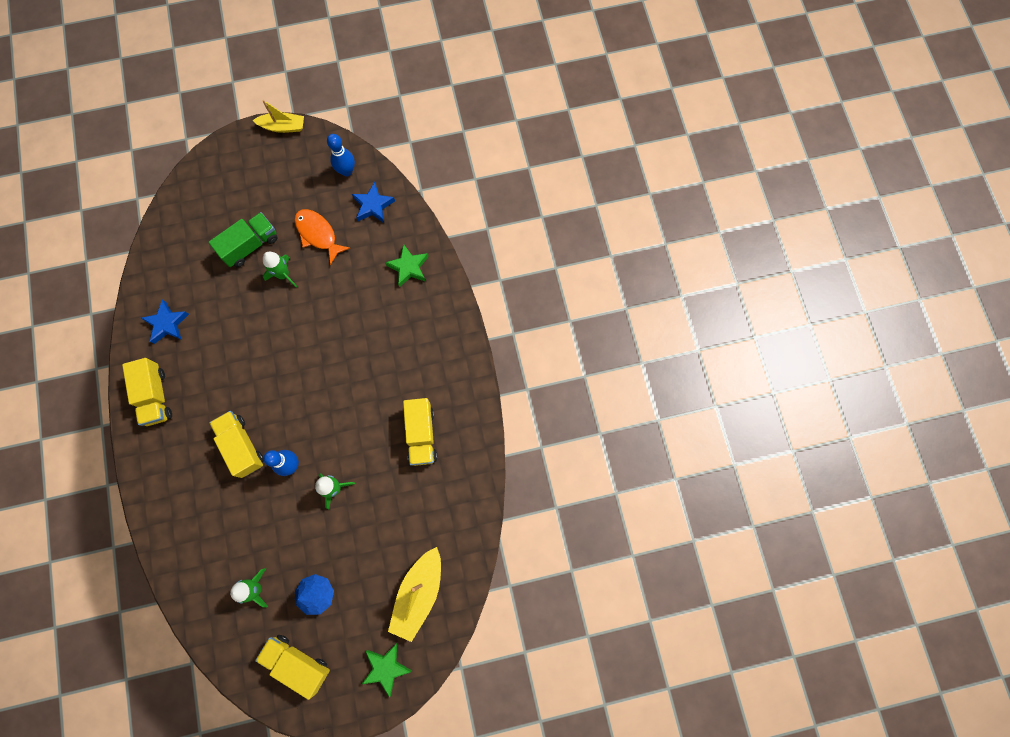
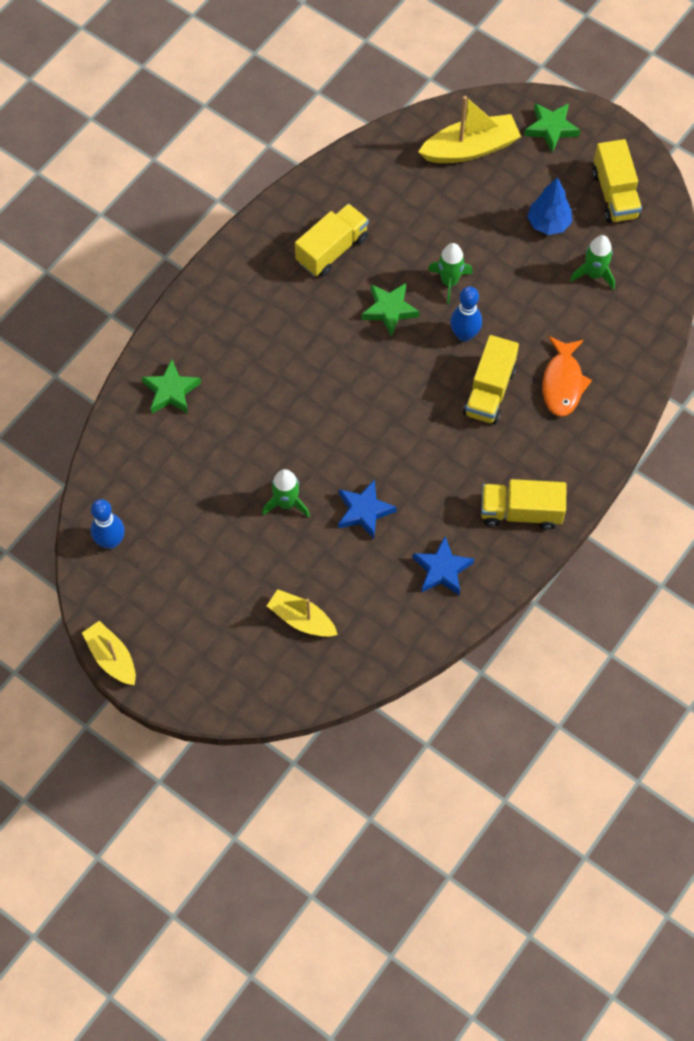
camera: 130 degrees left, 10 degrees down
yellow truck [122,358,172,426] -> yellow truck turned 120 degrees counterclockwise [481,479,567,530]
green truck [208,212,278,267] -> none
orange fish [294,209,350,265] -> orange fish moved to [542,336,592,417]
blue star [352,182,395,223] -> blue star moved to [338,479,397,539]
none -> yellow boat [267,589,338,637]
none -> green star [362,283,420,336]

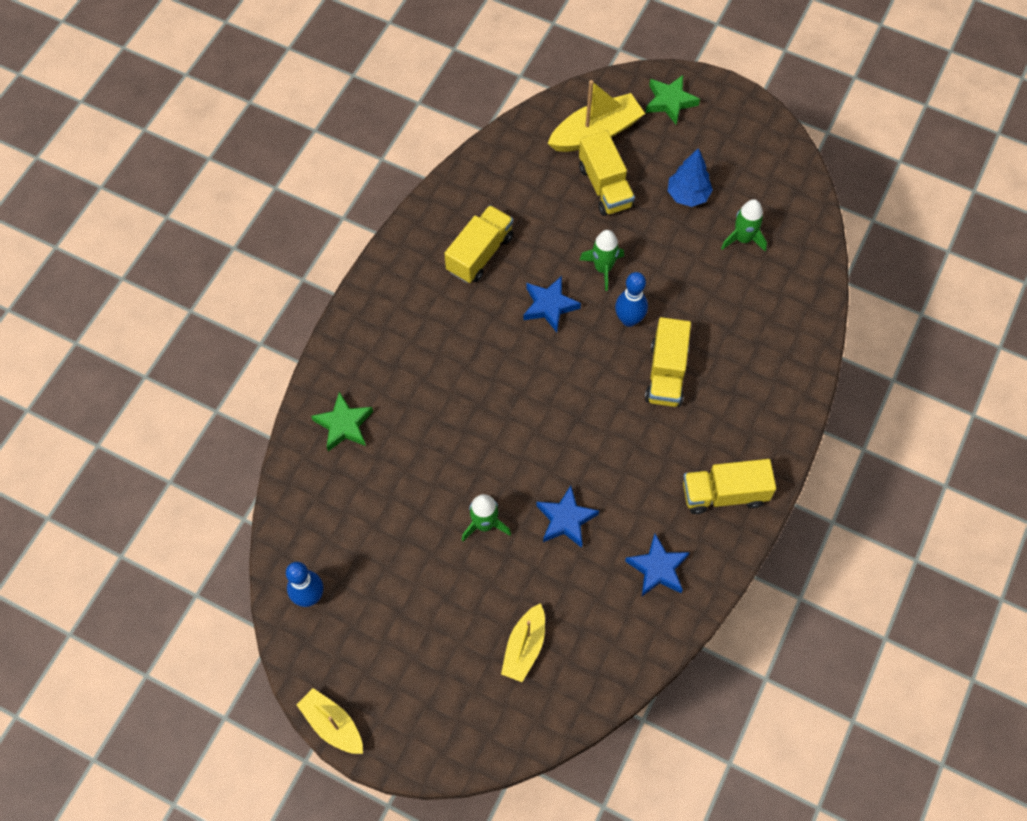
camera: 10 degrees left, 0 degrees up
yellow boat [267,589,338,637] -> yellow boat turned 90 degrees counterclockwise [501,603,545,682]
green star [362,283,420,336] -> blue star [523,276,581,332]
orange fish [542,336,592,417] -> none
yellow truck [593,139,642,223] -> yellow truck moved to [579,130,635,216]

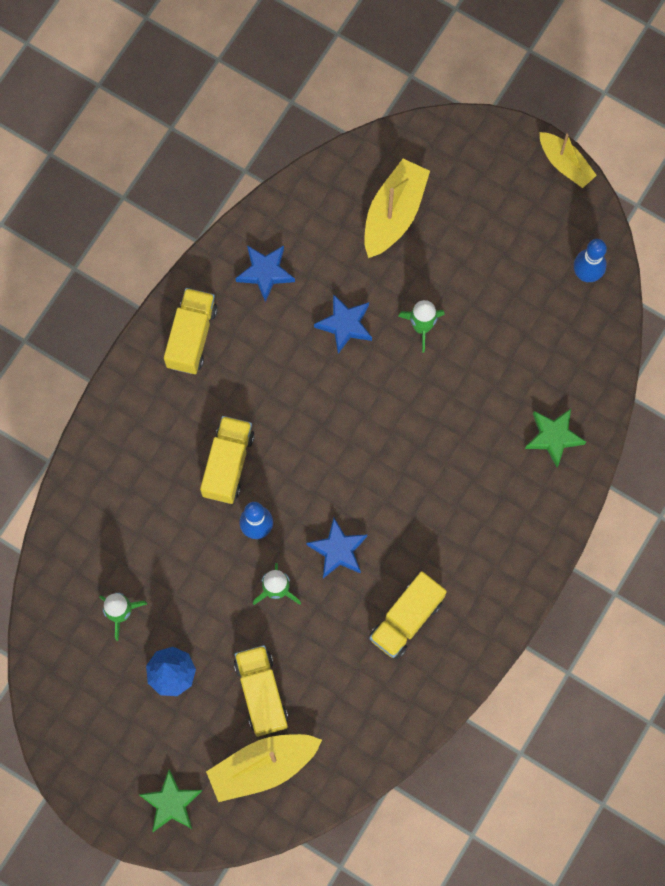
camera: 175 degrees left, 10 degrees up
yellow boat [501,603,545,682] -> yellow boat [364,159,430,258], size x1.52
yellow truck [683,459,776,514] -> yellow truck turned 75 degrees counterclockwise [164,288,218,374]

